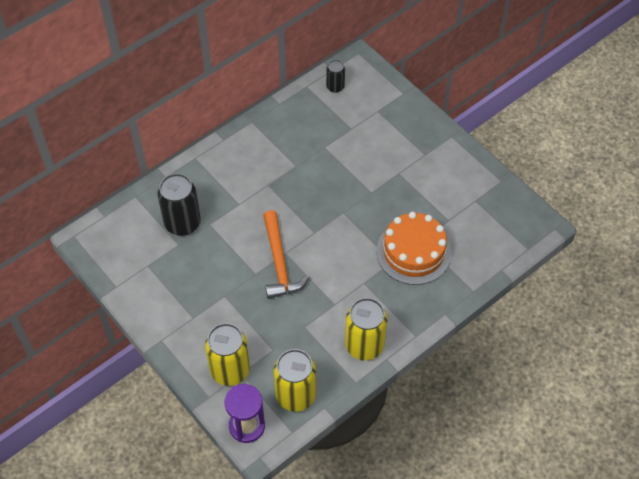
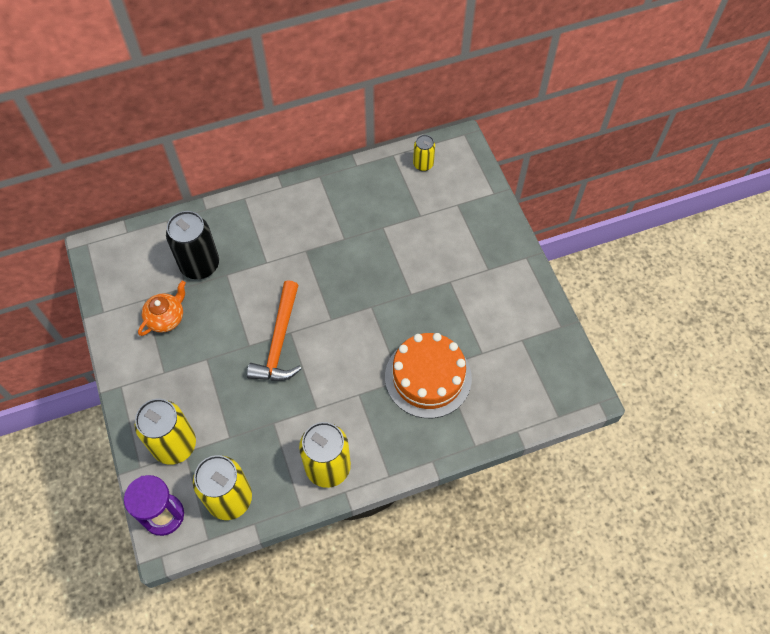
camera: 20 degrees right, 5 degrees up
black can [326,60,345,93] -> yellow can [413,135,435,171]
none -> orange teapot [138,281,186,336]

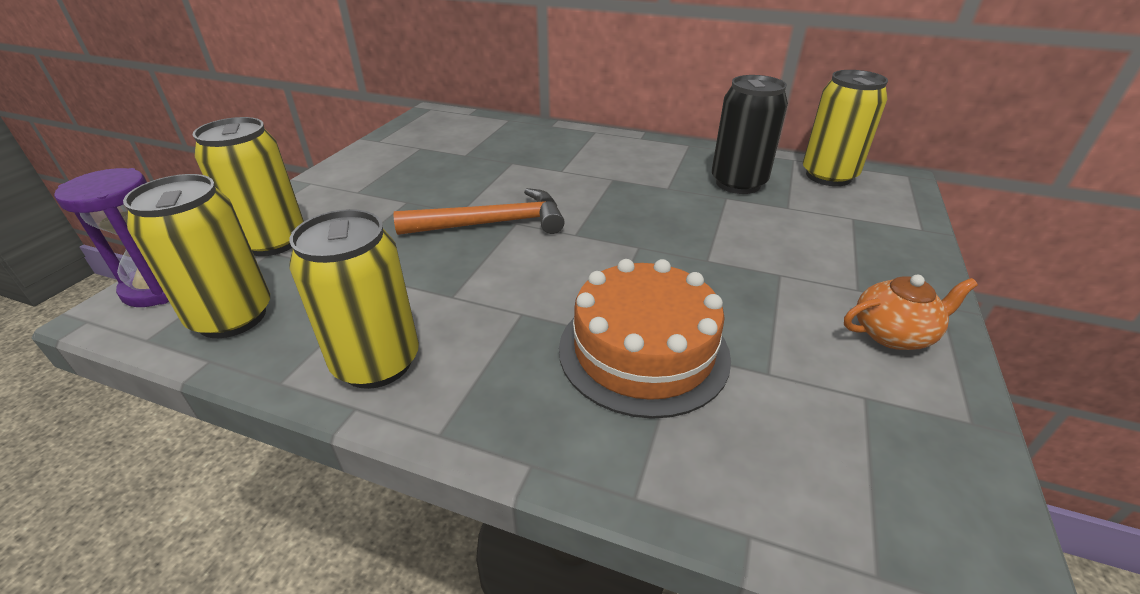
camera: 40 degrees right, 25 degrees down
orange teapot [138,281,186,336] -> orange teapot moved to [844,275,978,350]
black can [166,211,219,279] -> black can moved to [712,75,788,194]
orange hammer [247,280,302,381] -> orange hammer turned 150 degrees counterclockwise [393,188,565,235]
yellow can [413,135,435,171] -> yellow can [803,70,888,186], size x1.85

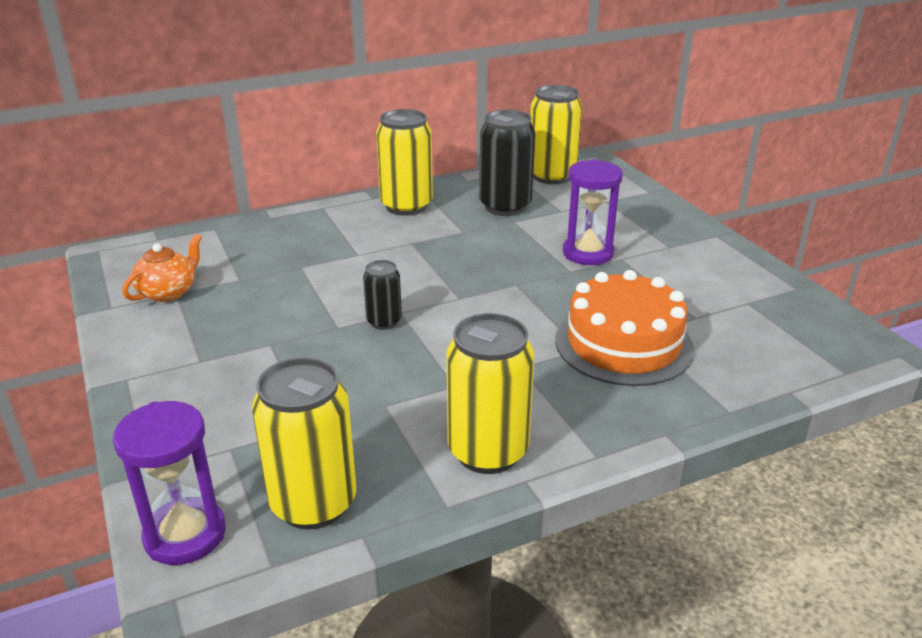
camera: 45 degrees left, 5 degrees down
yellow can [193,117,304,256] -> yellow can moved to [376,109,433,216]
orange hammer [393,188,565,235] -> black can [363,260,402,330]
orange teapot [844,275,978,350] -> orange teapot moved to [122,234,202,302]
none -> purple hourglass [563,159,623,265]

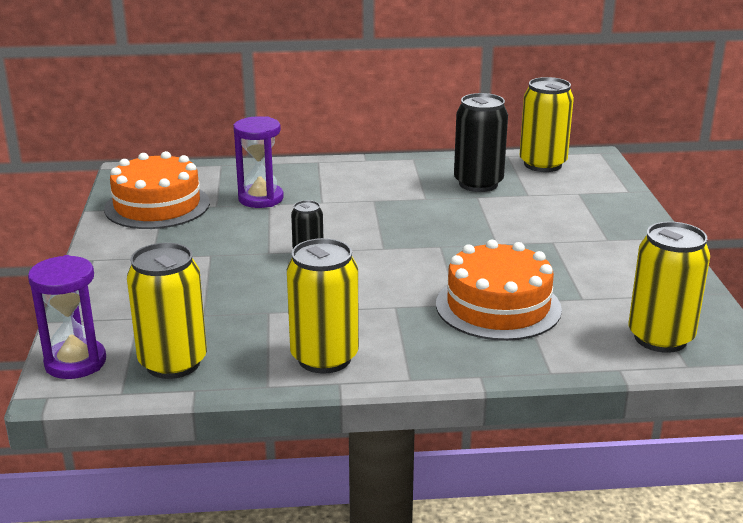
camera: 20 degrees right, 5 degrees down
orange teapot [122,234,202,302] -> orange cake [104,151,210,229]
yellow can [376,109,433,216] -> yellow can moved to [628,222,710,353]
purple hourglass [563,159,623,265] -> purple hourglass moved to [233,116,284,208]

